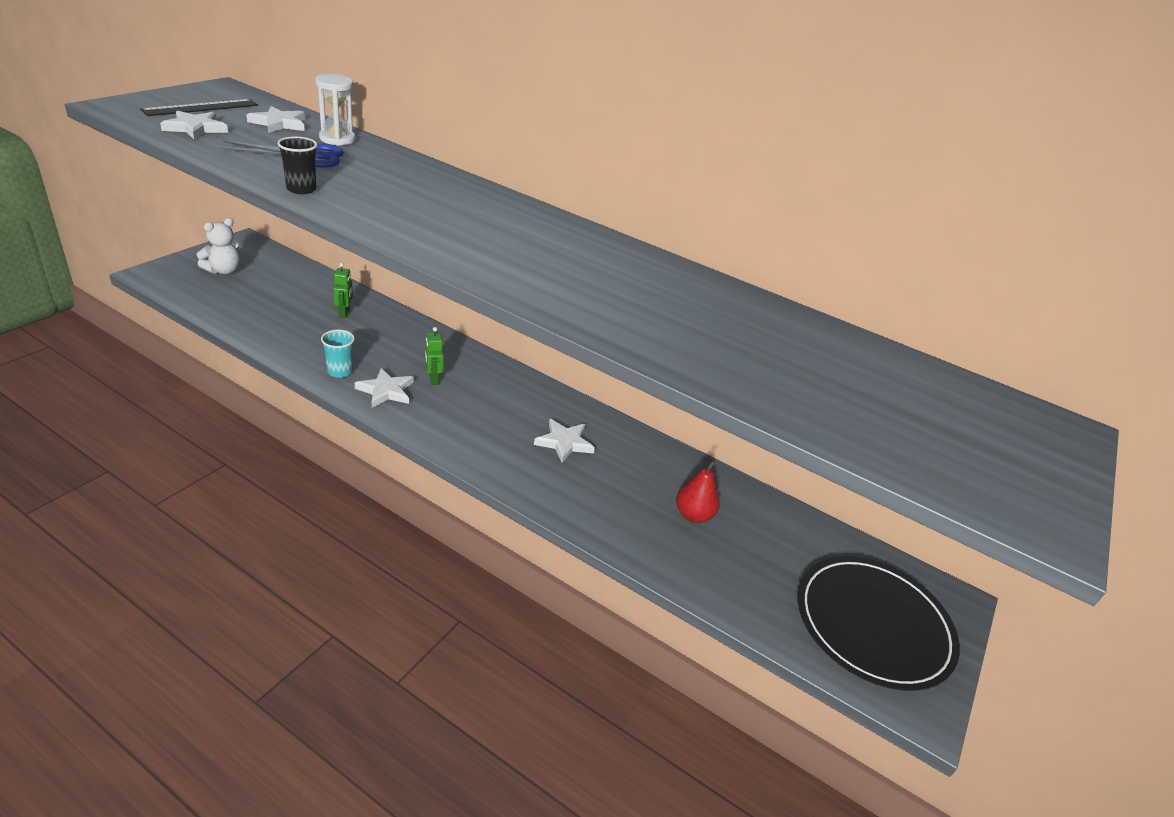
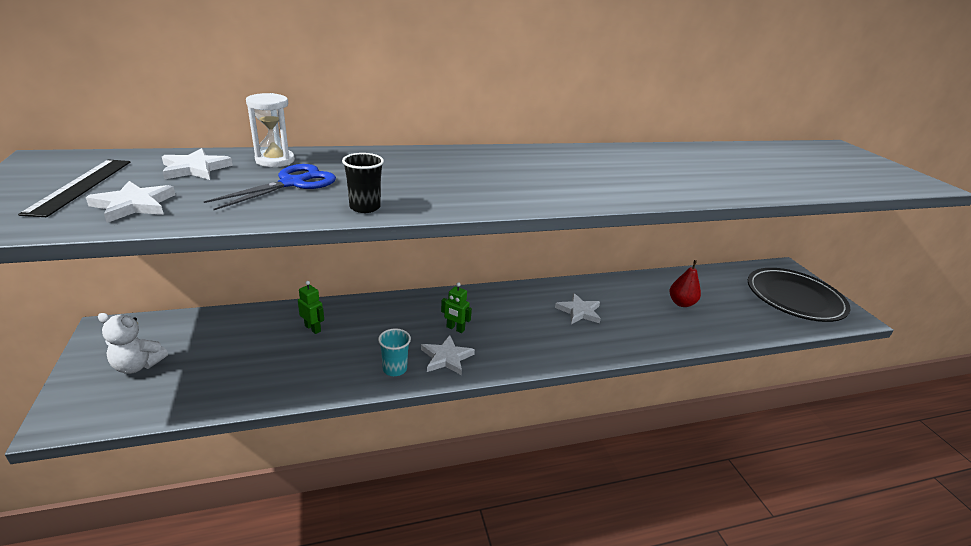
camera: 45 degrees left, 5 degrees down
white teddy bear [197,218,240,274] -> white teddy bear turned 105 degrees clockwise [98,313,168,374]

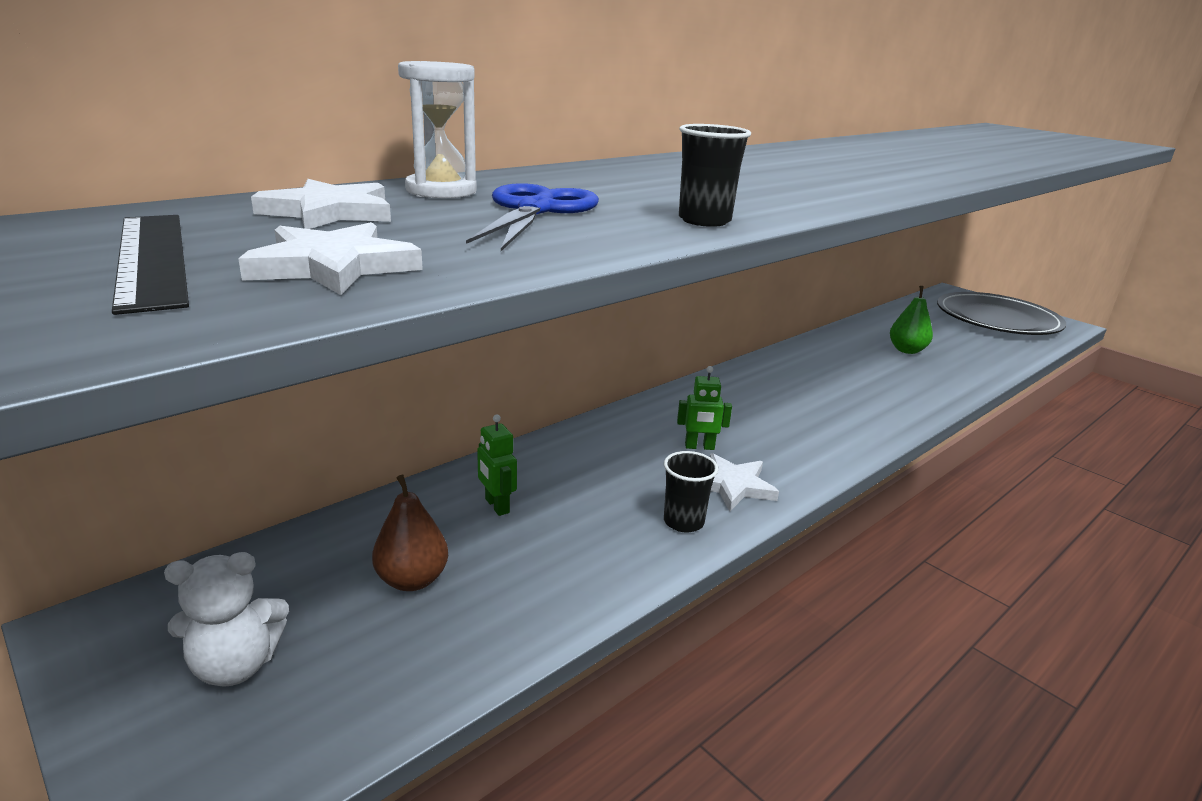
camera: 25 degrees left, 5 degrees down
green robot [298,281,324,334] -> green robot turned 135 degrees counterclockwise [477,414,517,516]
turquoise cup [378,328,411,376] -> black cup [664,451,718,533]
white star [555,293,601,324] -> none
red pear [670,260,701,307] -> green pear [890,286,933,354]
none -> brown pear [372,475,448,591]

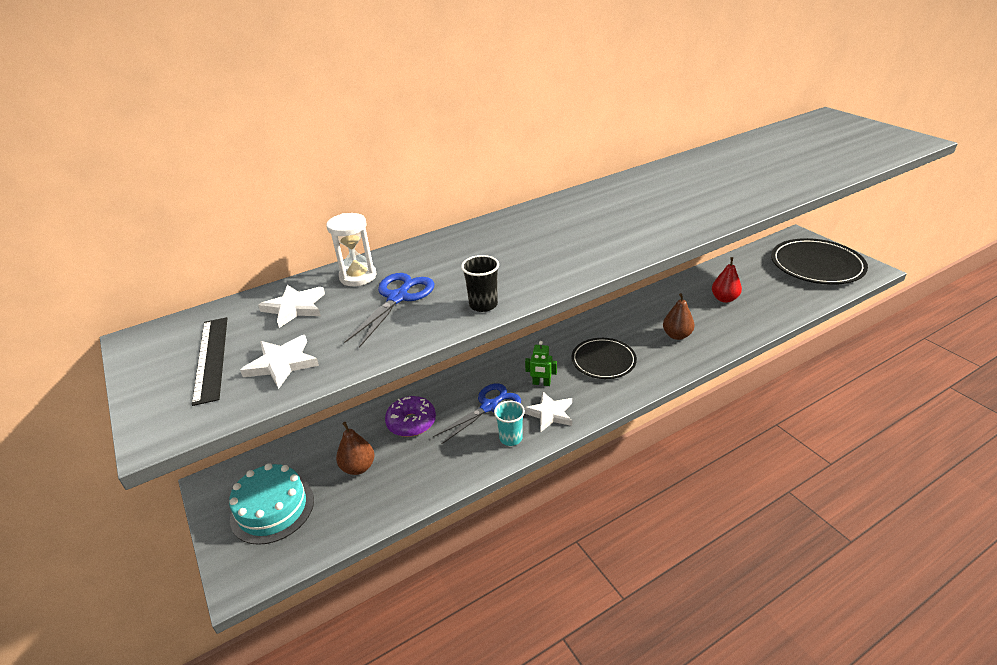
camera: 15 degrees right, 10 degrees up
white teddy bear [164,552,289,687] -> turquoise cake [229,463,314,545]
green robot [477,414,517,516] -> purple donut [385,396,436,437]
black cup [664,451,718,533] -> turquoise cup [494,401,525,446]
green pear [890,286,933,354] -> red pear [712,257,742,303]
none -> blue scissors [433,383,521,444]
none -> black plate [571,338,637,379]
none -> brown pear [663,293,695,340]

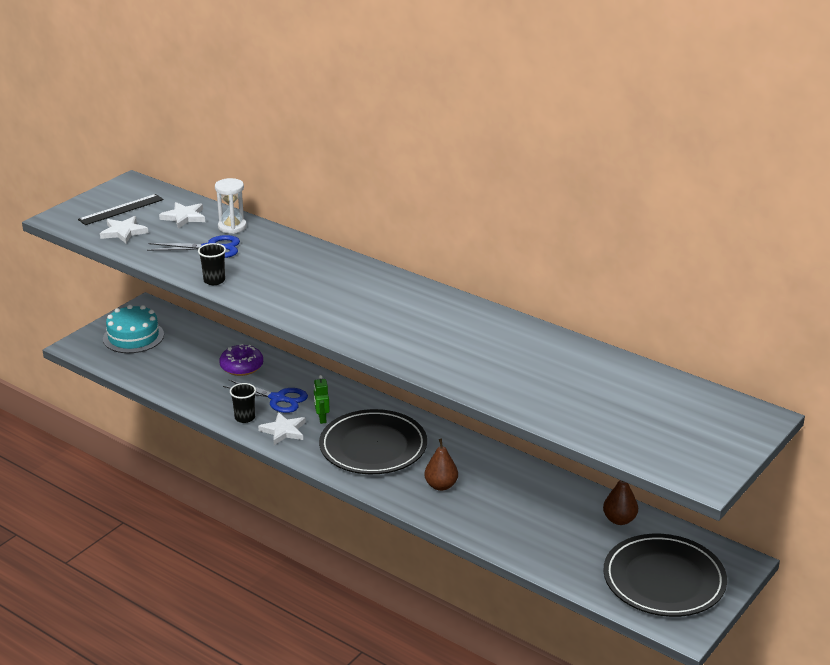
camera: 65 degrees right, 5 degrees down
brown pear [336,422,375,475] -> brown pear moved to [603,480,638,525]
turquoise cup [494,401,525,446] -> black cup [230,383,256,423]
black plate [571,338,637,379] -> black plate [319,409,427,474], size x1.62
red pear [712,257,742,303] -> none

